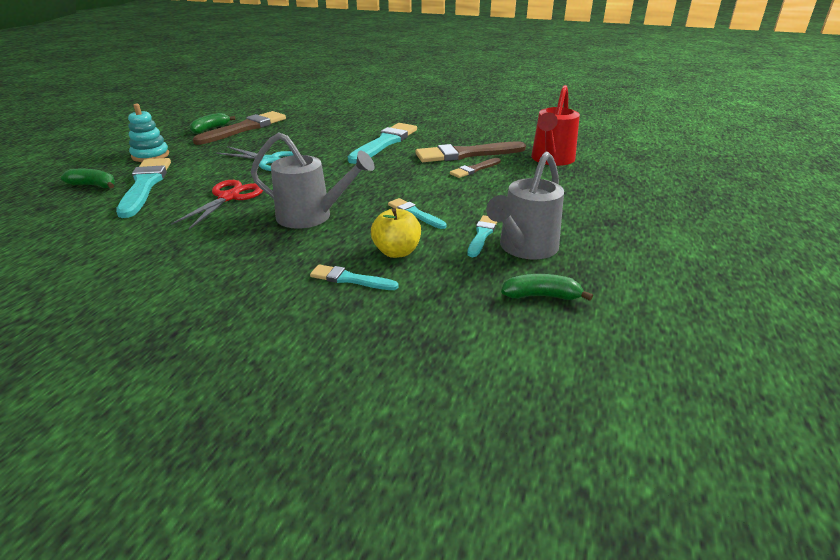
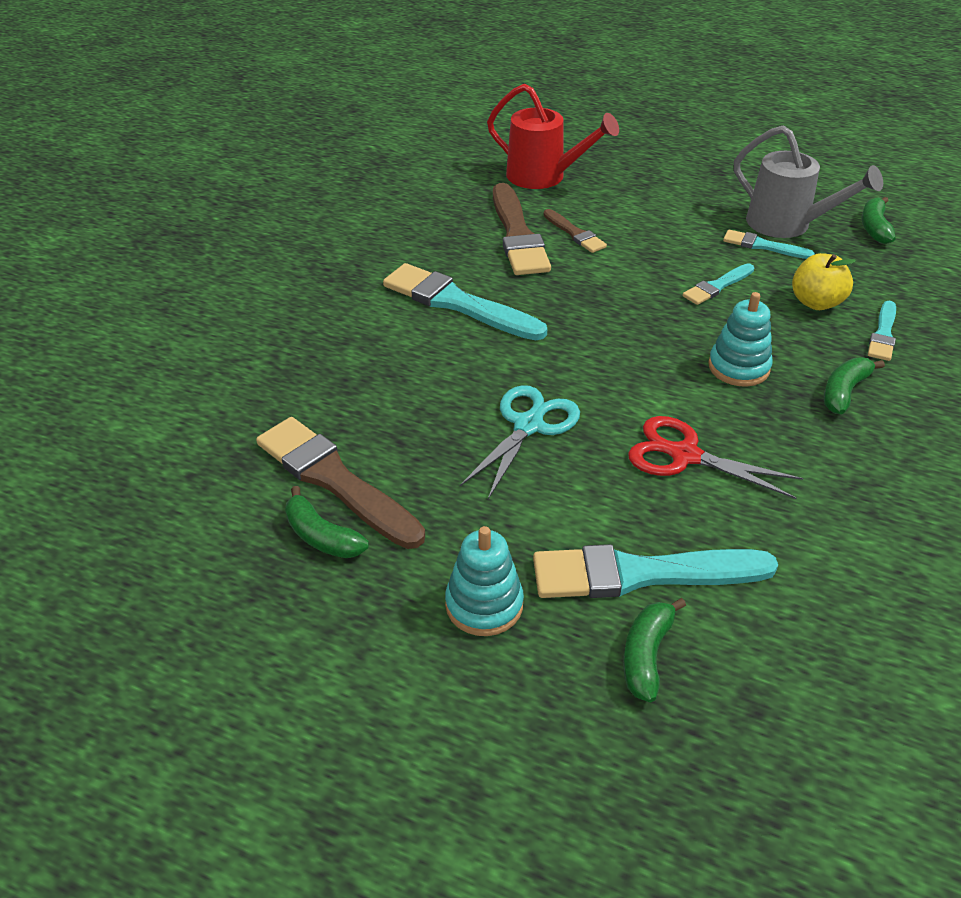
camera: 85 degrees left, 10 degrees up
grey watering can [251,133,375,229] -> turquoise stacking toy [708,292,773,387]
none -> green banana [824,357,885,414]

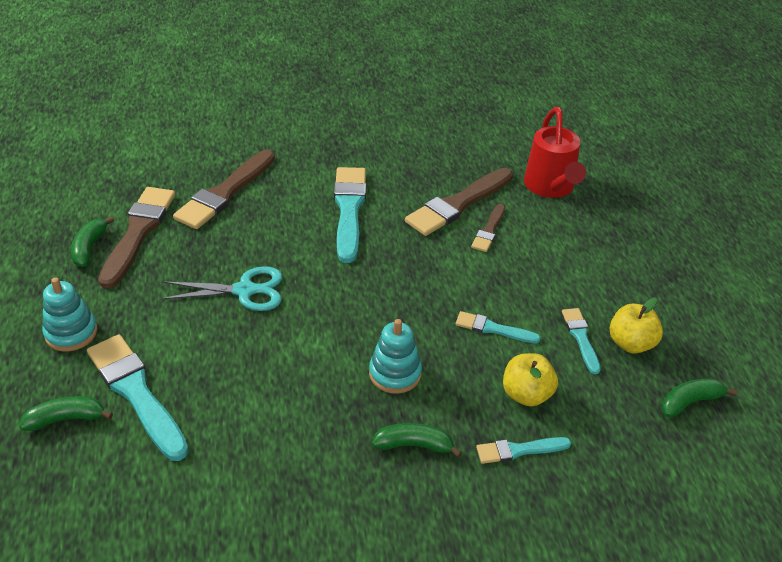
camera: 55 degrees right, 0 degrees up
red scissors [628,416,803,499] -> none
grey watering can [734,125,883,238] -> yellow apple [610,298,663,354]
none -> brown brush [173,150,275,229]

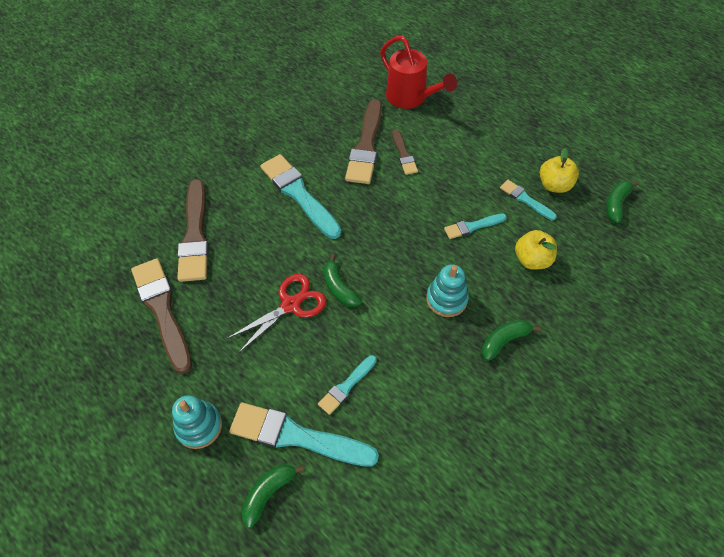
camera: 35 degrees left, 15 degrees up
green banana [71,216,114,267] -> green banana moved to [324,254,362,307]
turquoise scissors [160,267,282,311] -> red scissors [227,274,327,353]
turquoise brush [476,437,571,464] -> turquoise brush moved to [318,355,377,415]

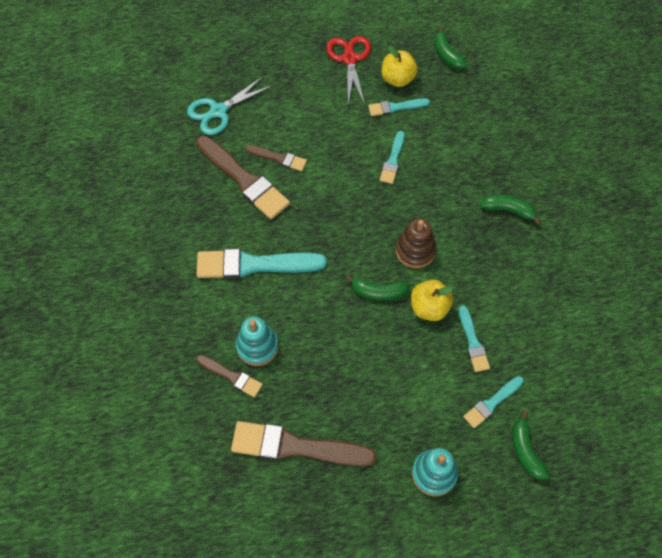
camera: 55 degrees left, 5 degrees up
brown brush [177,179,209,282] -> brown brush [196,355,263,398], size x0.53
red scissors [227,274,327,353] -> red scissors moved to [326,36,371,105]
turquoise brush [229,402,379,467] -> turquoise brush [463,376,524,428], size x0.53
red watering can [380,35,457,109] -> turquoise scissors [187,76,274,135]
turquoise stacking toy [426,264,469,317] -> turquoise stacking toy moved to [236,317,279,366]
green banana [482,320,541,361] -> green banana turned 105 degrees clockwise [480,194,541,225]
yellow apple [515,230,557,270] -> yellow apple moved to [411,280,453,321]
none -> brown stacking toy [396,218,436,268]

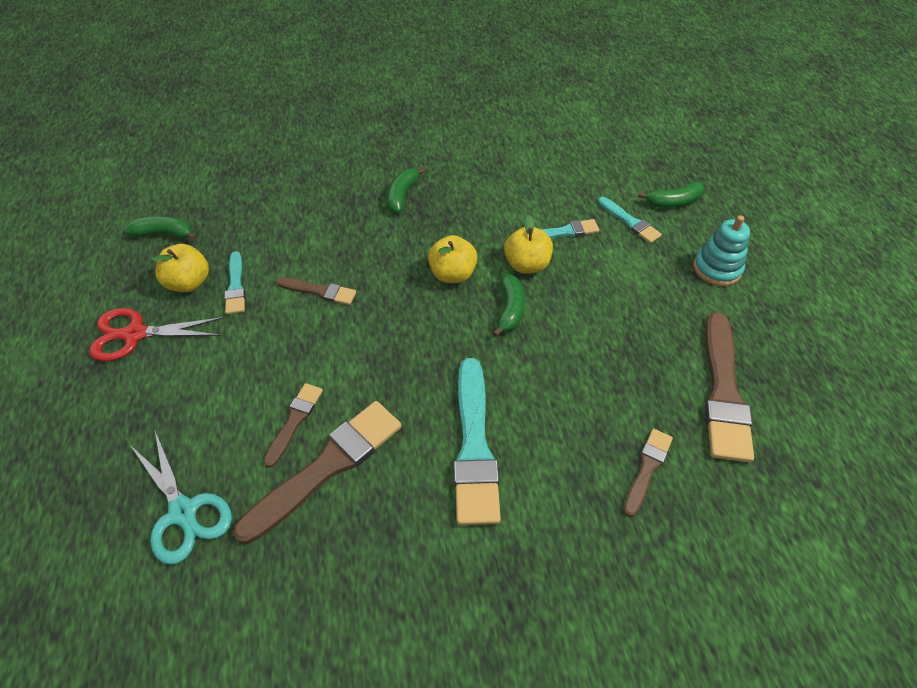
camera: 90 degrees left, 10 degrees down
turquoise stacking toy [236,317,279,366] -> none
turquoise brush [380,131,405,184] -> brown brush [276,277,356,305]
brown stacking toy [396,218,436,268] -> yellow apple [428,235,478,283]
green banana [434,26,468,69] -> green banana turned 150 degrees counterclockwise [125,216,196,241]

